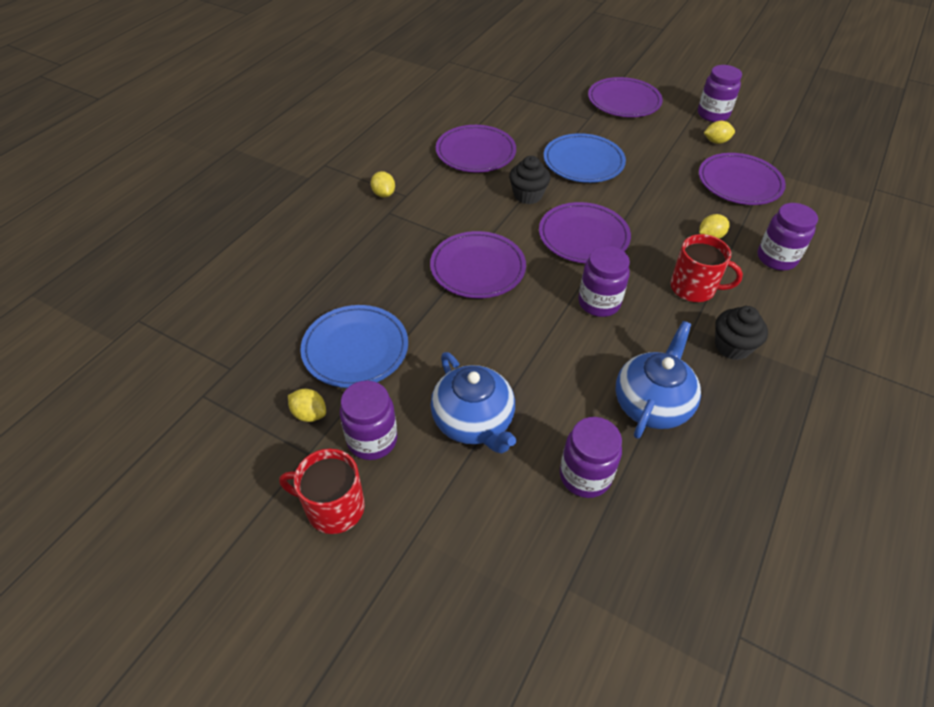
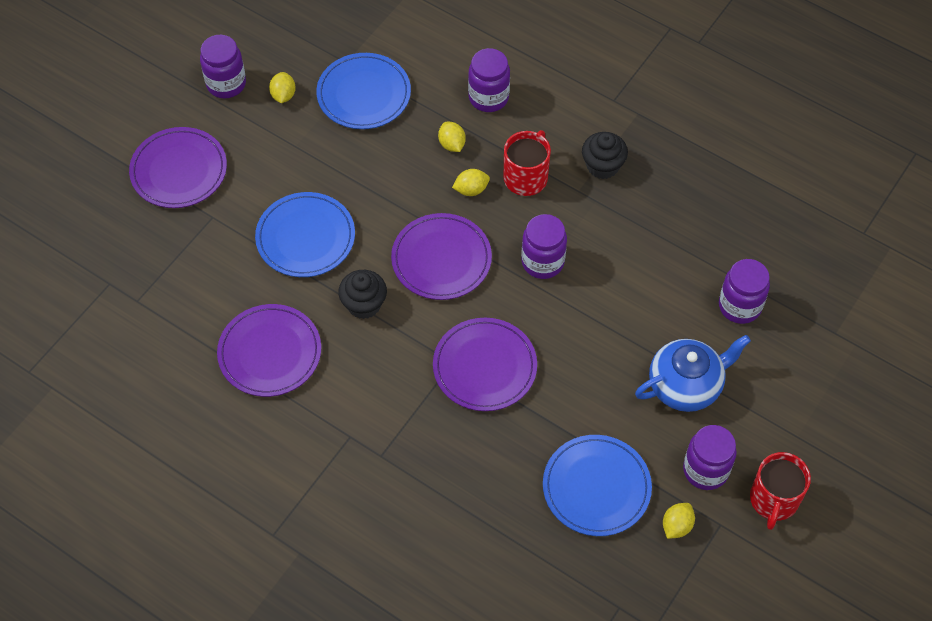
camera: 85 degrees left, 10 degrees up
yellow lemon [371,171,395,198] -> yellow lemon moved to [452,169,490,196]
blue teapot [616,321,701,439] -> none
purple plate [699,153,786,205] -> blue plate [316,53,411,129]

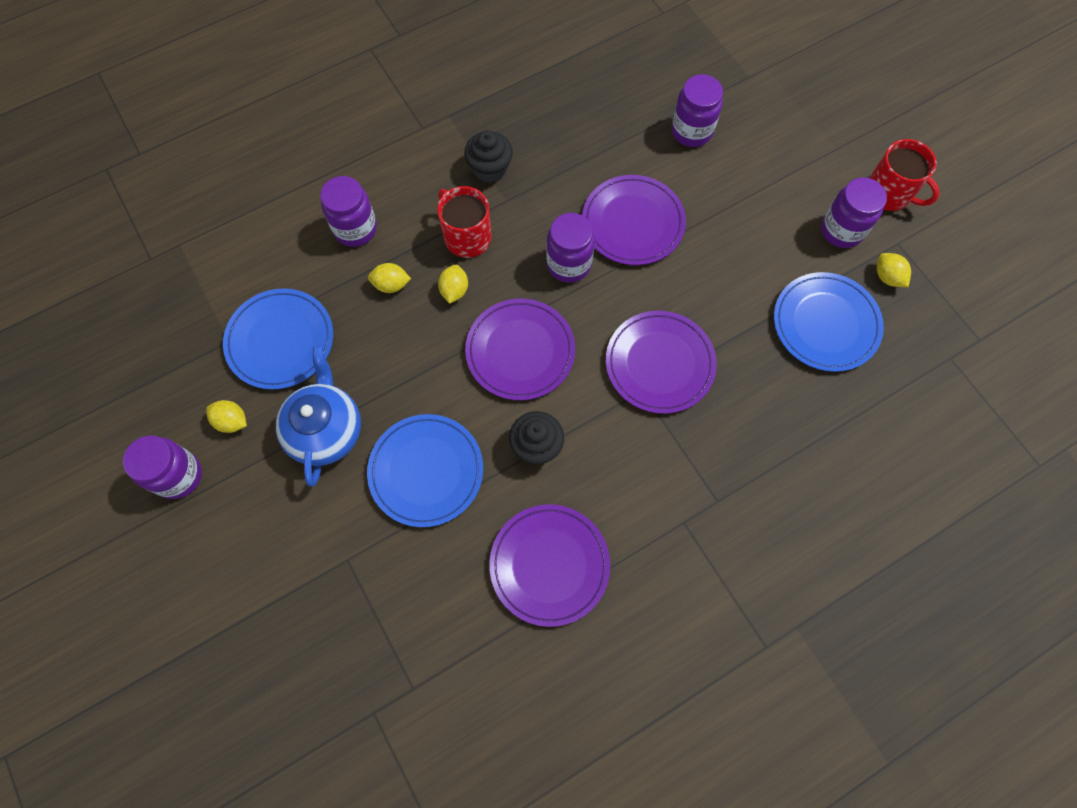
camera: 65 degrees left, 10 degrees up
purple plate [129,127,227,208] -> purple plate moved to [582,175,686,265]
blue teapot [635,335,751,412] -> blue teapot moved to [276,346,361,487]

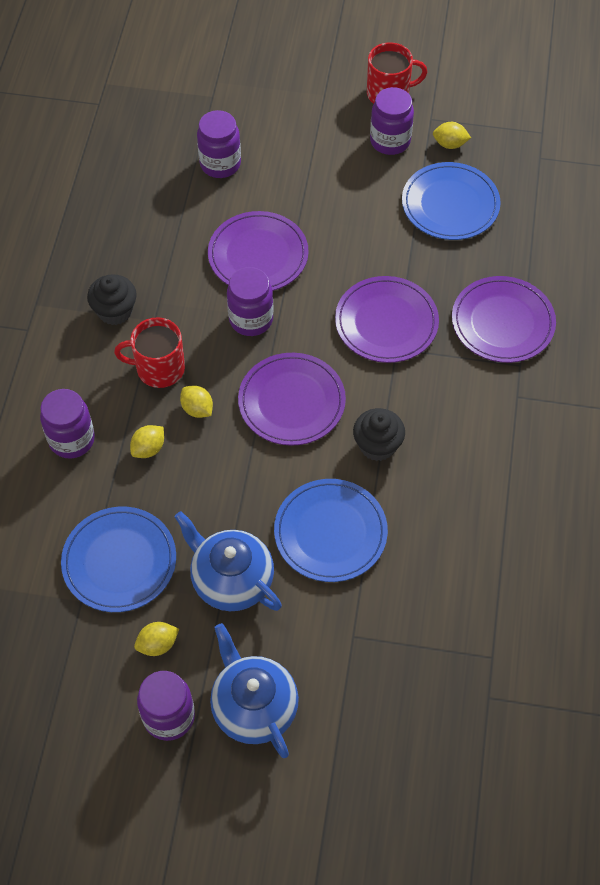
camera: 50 degrees left, 10 degrees down
purple plate [489,504,610,627] -> purple plate moved to [452,276,556,363]
none -> blue teapot [210,623,299,758]

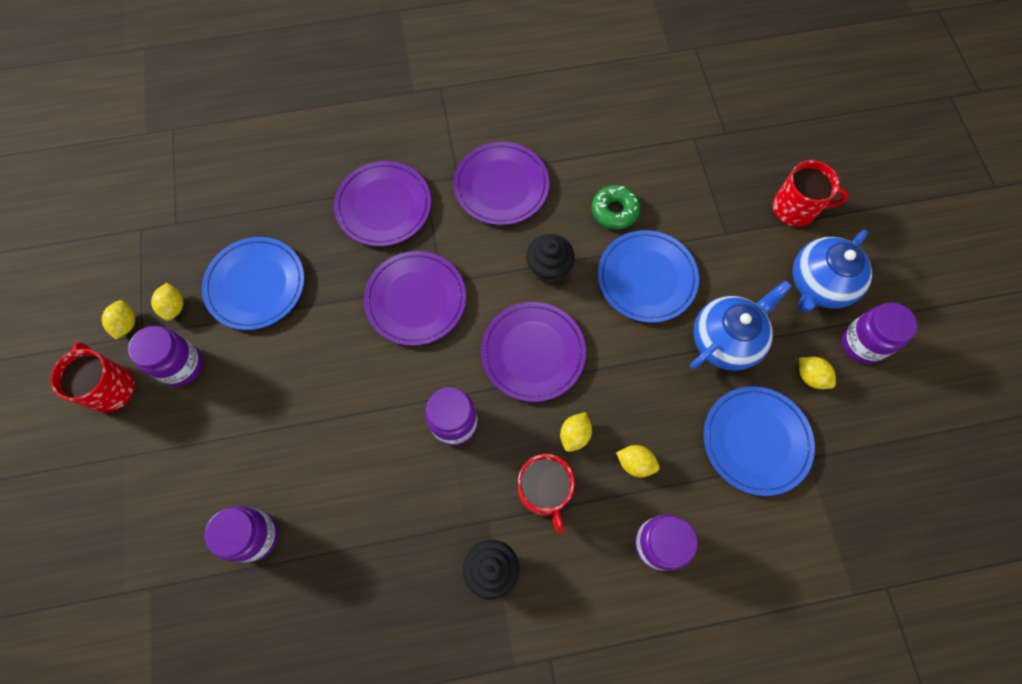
camera: 110 degrees left, 10 degrees up
blue teapot [174,511,282,611] -> blue teapot turned 150 degrees counterclockwise [690,280,792,371]
purple plate [208,211,309,291] -> purple plate moved to [453,142,549,225]
none -> yellow lemon [102,300,135,340]
none -> green donut [592,185,640,230]
none -> red mug [773,160,848,227]

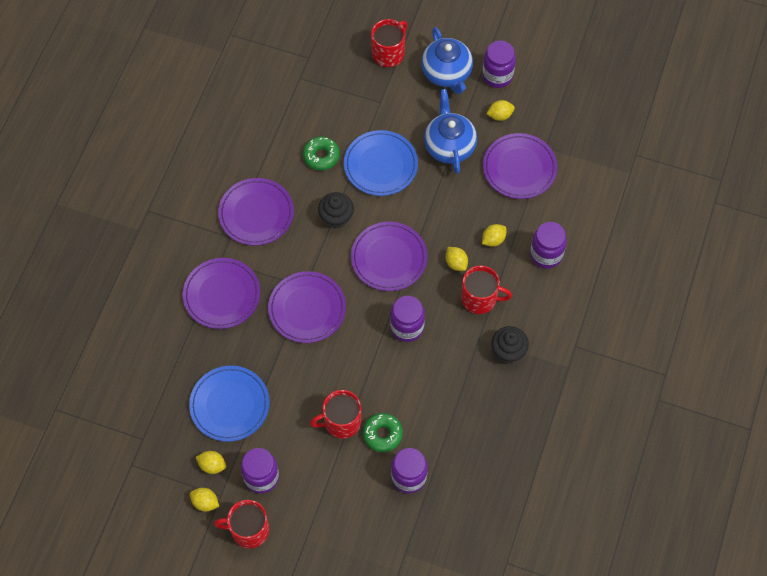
camera: 60 degrees left, 5 degrees down
blue plate [704,386,815,496] -> purple plate [483,133,557,199]
none -> red mug [310,390,361,439]
none -> green donut [363,413,403,452]

